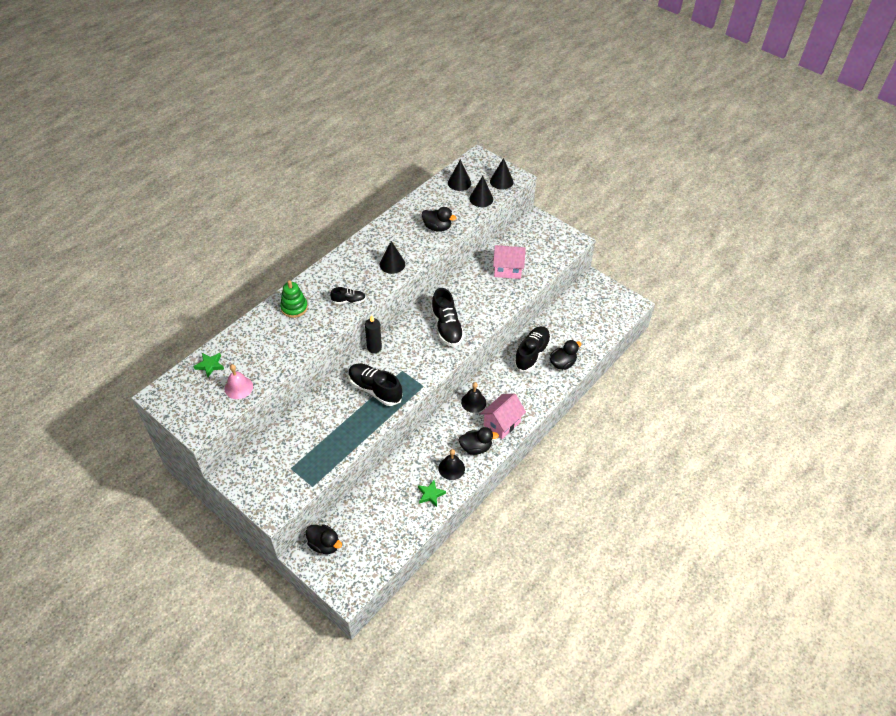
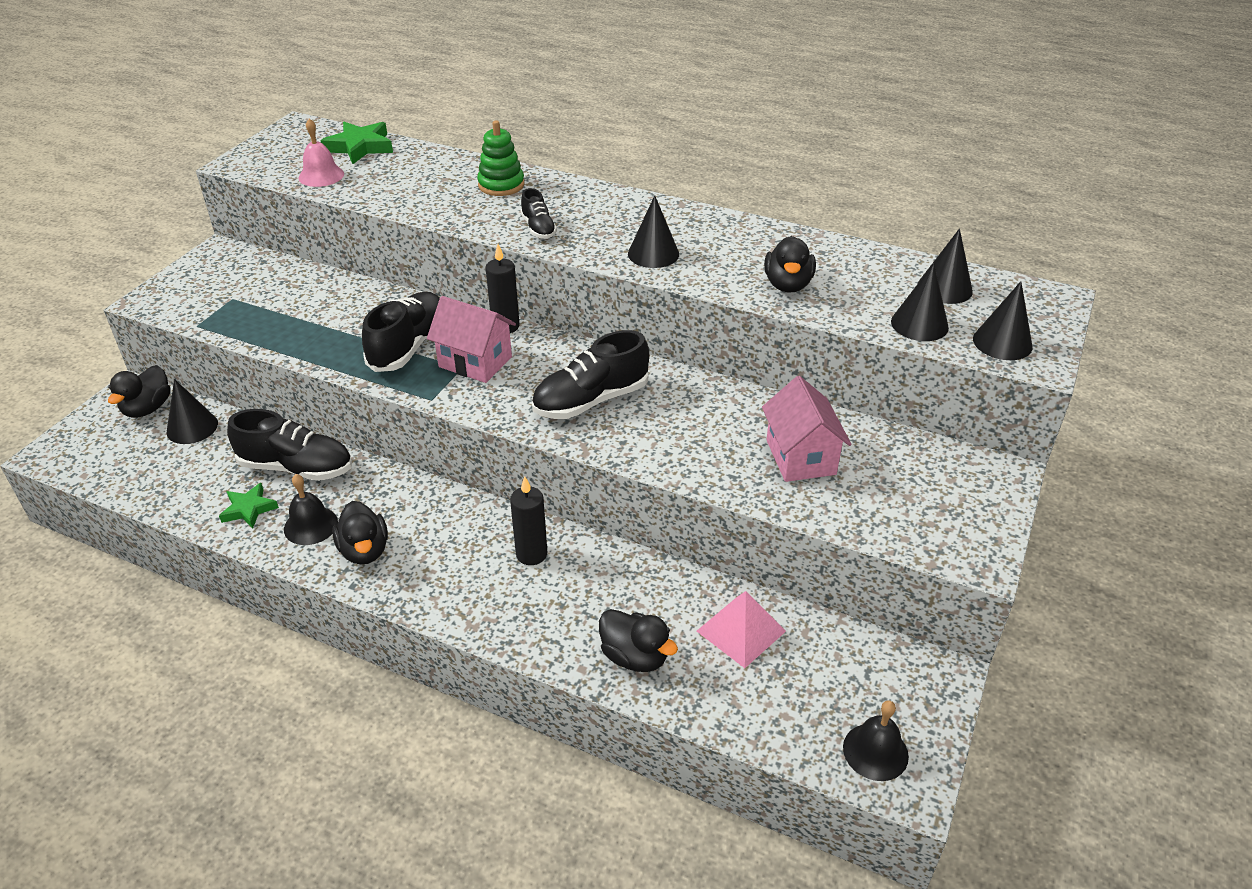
camera: 75 degrees right, 10 degrees down
green star [193,353,224,377] -> green star [320,122,393,164], size x1.53
black bell [461,382,486,413] -> black bell moved to [843,700,909,781]
pink house [481,393,526,439] -> pink house moved to [427,296,516,383]
black shoe [514,326,551,372] -> black shoe moved to [227,409,352,481]
none -> black cone [167,379,218,444]
none -> black candle [510,476,547,565]
none -> pink pyramid [697,591,786,668]

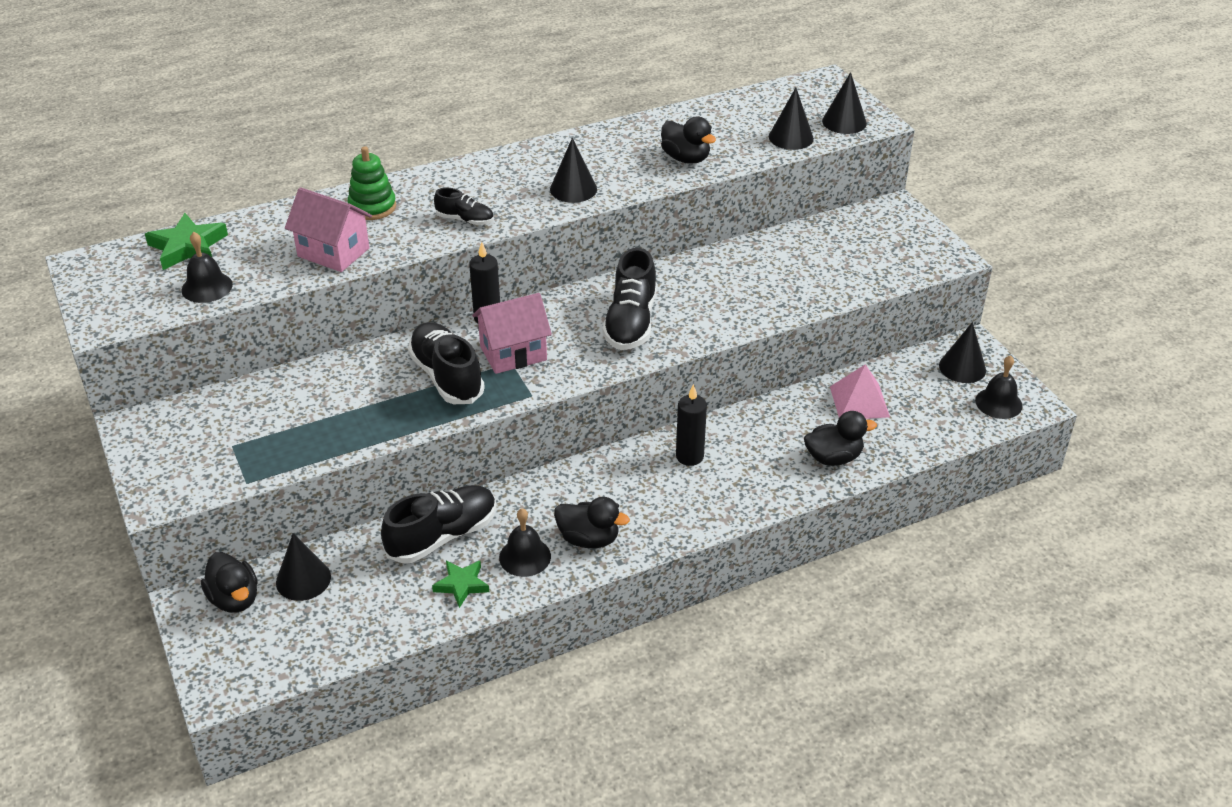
camera: 50 degrees left, 0 degrees up
pink bell [299,118,344,187] -> black bell [182,232,233,303]
pink house [762,376,852,482] -> pink house moved to [285,187,372,272]
black cone [918,229,973,304] -> black cone moved to [939,322,986,383]

